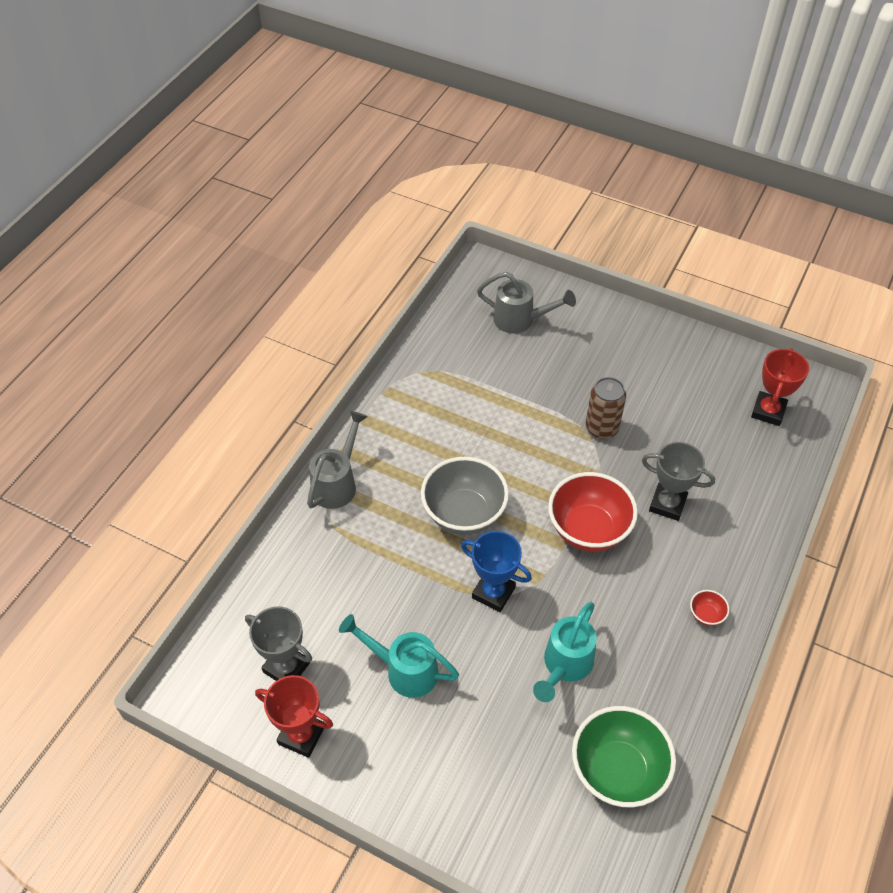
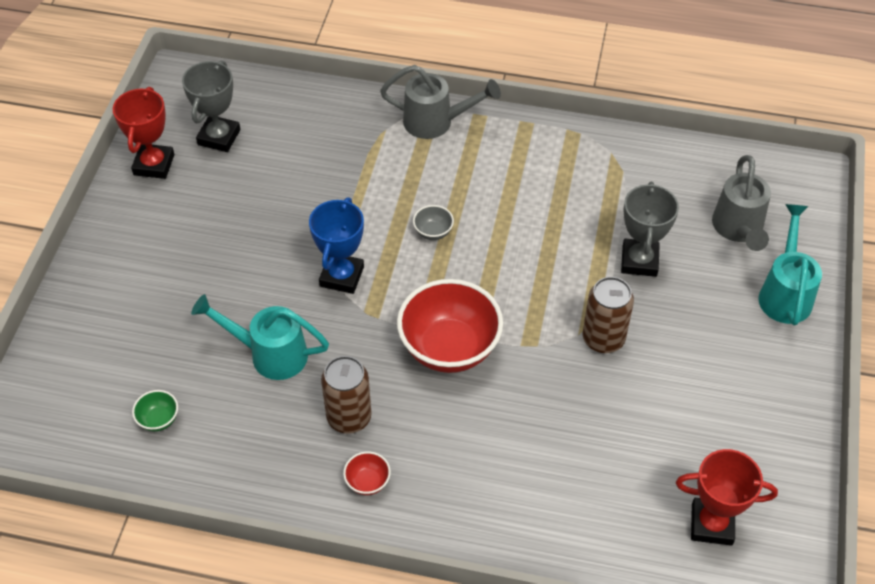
camera: 75 degrees right, 0 degrees up
turquoise watering can [339,614,459,698] -> turquoise watering can moved to [758,204,822,326]
grey bowl [421,457,509,535] -> grey bowl [413,205,454,240], size x0.42
green bowl [572,706,676,807] -> green bowl [132,390,178,431], size x0.42
grey trophy [642,442,715,521] -> grey trophy moved to [621,182,679,277]
none -> brown can [321,356,372,434]

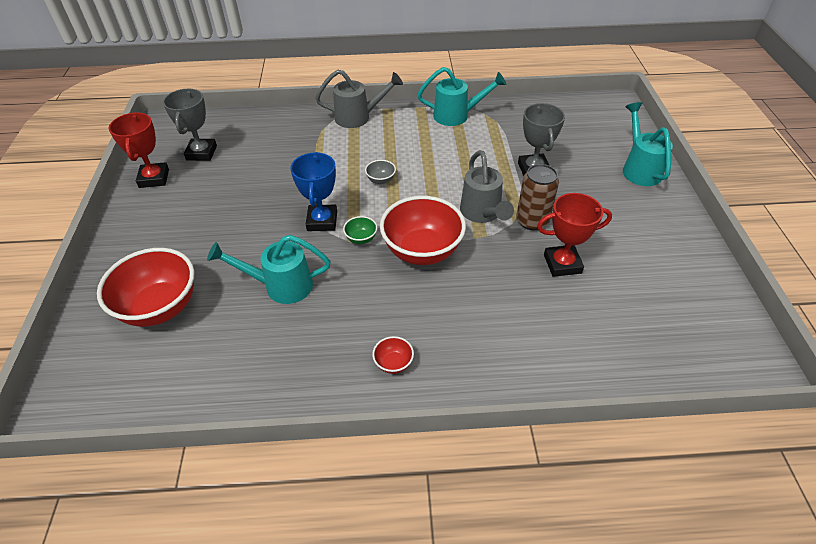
camera: 15 degrees left, 5 degrees down
green bowl [132,390,178,431] -> green bowl moved to [343,216,378,244]
brown can [321,356,372,434] -> none
red trophy [676,449,778,546] -> red trophy moved to [537,193,612,277]
grey watering can [712,155,771,251] -> grey watering can moved to [460,150,514,223]
none -> red bowl [97,248,195,327]
none -> turquoise watering can [417,67,507,126]

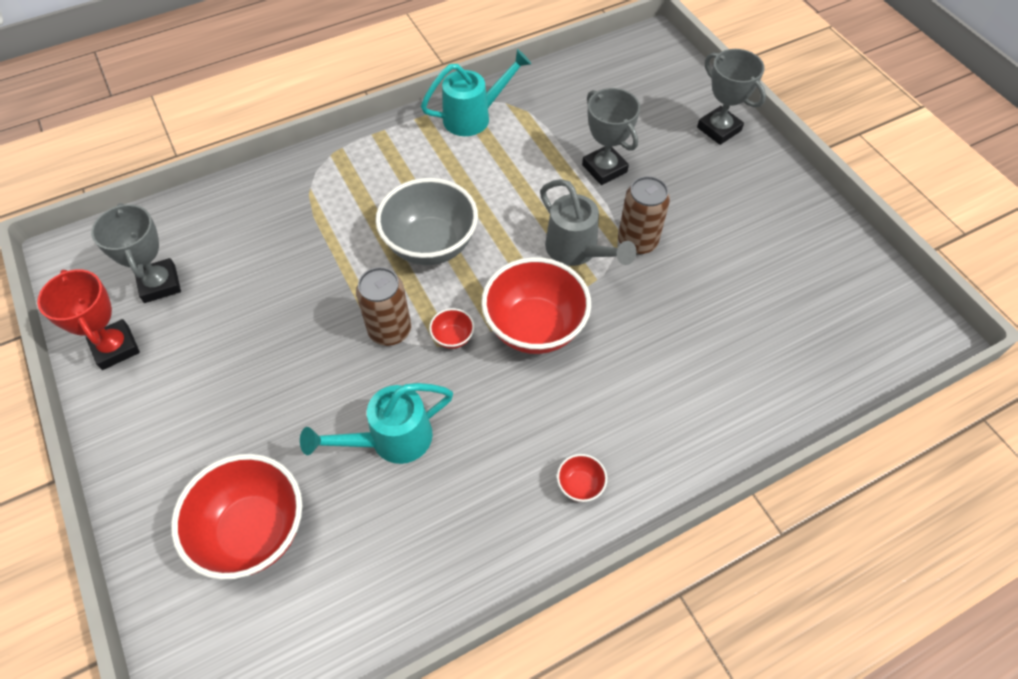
camera: 25 degrees left, 10 degrees up
blue trophy [290,152,337,231] -> brown can [356,267,411,346]
grey watering can [315,69,403,128] -> none
green bowl [343,216,378,244] -> red bowl [429,308,474,349]
grey bowl [365,160,396,185] -> grey bowl [376,178,478,265], size x2.38
red trophy [537,193,612,277] -> none
turquoise watering can [623,102,673,186] -> grey trophy [697,49,766,145]

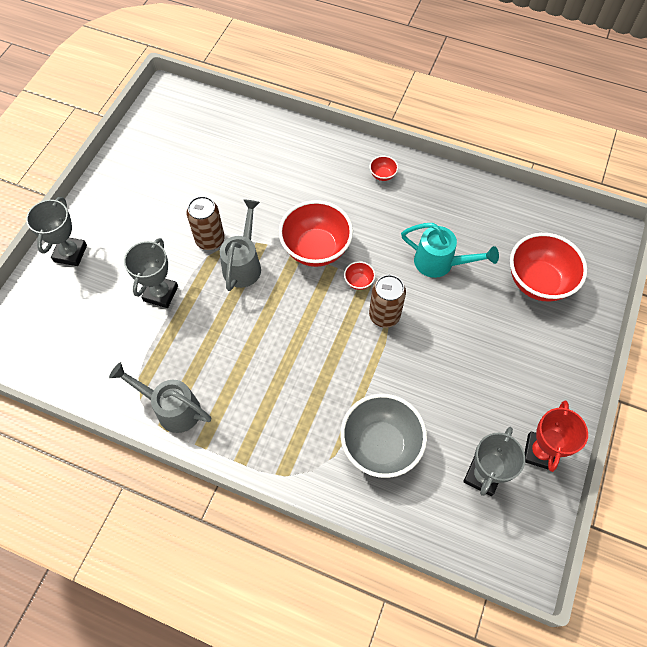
camera: 130 degrees left, 5 degrees up
grey bowl [376,178,478,265] -> grey bowl moved to [340,394,427,478]
turquoise watering can [421,49,531,136] -> grey watering can [109,362,212,433]

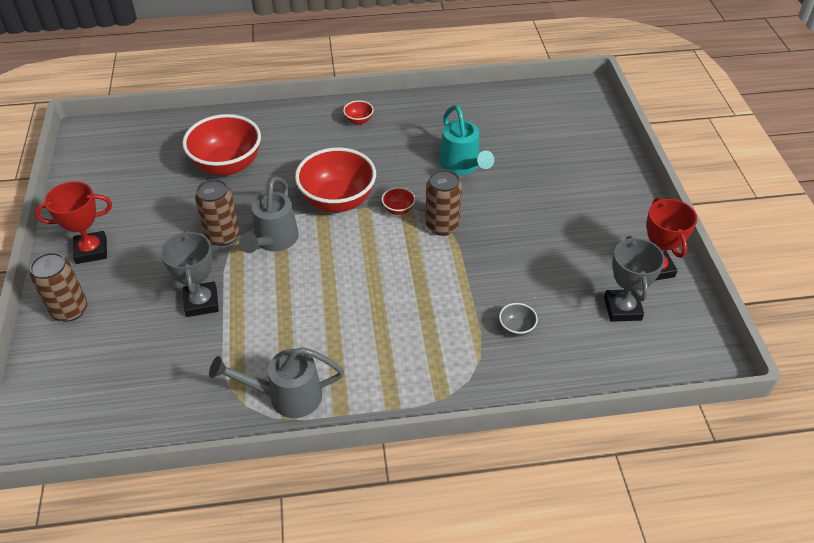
camera: 30 degrees left, 15 degrees down
grey trophy [26,197,87,266] -> brown can [30,252,88,322]
grey watering can [220,199,261,291] -> grey watering can turned 150 degrees counterclockwise [239,176,299,253]
grey bowl [340,394,427,478] -> grey bowl [499,303,538,336], size x0.42
turquoise watering can [401,223,499,278] -> turquoise watering can turned 75 degrees clockwise [439,105,494,175]
red bowl [510,233,587,301] -> red bowl moved to [182,114,261,176]
none -> red trophy [35,181,112,264]

